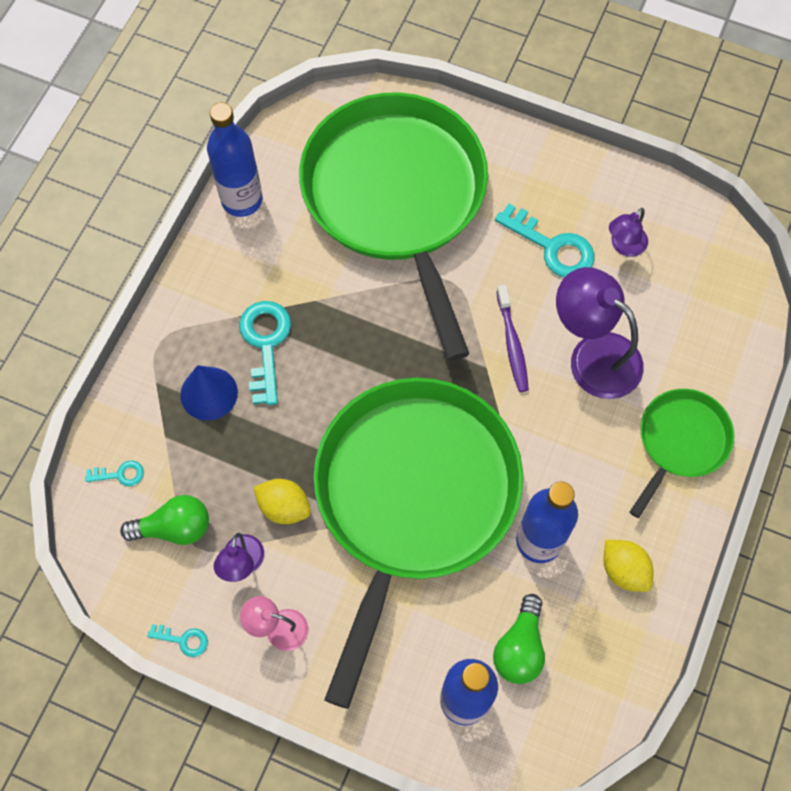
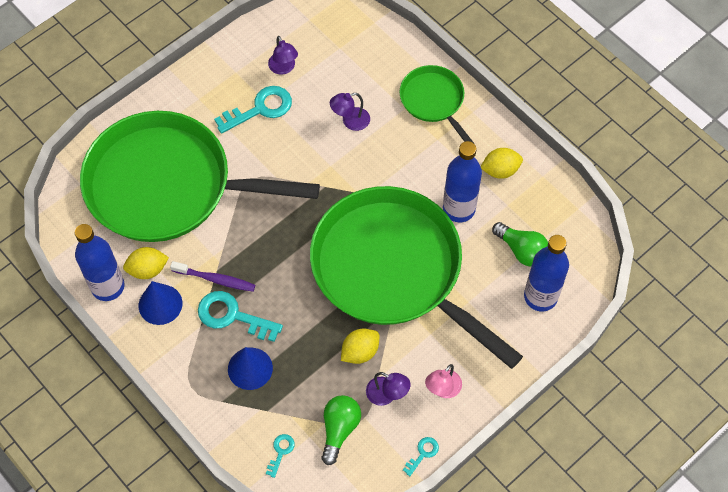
camera: 65 degrees left, 5 degrees down
purple toothbrush [496,285,529,392] -> purple toothbrush moved to [170,261,255,292]
purple lamp [556,267,643,399] -> purple lamp [330,93,370,131], size x0.53
none -> yellow lemon [123,247,169,279]
none -> blue cone [139,281,183,325]

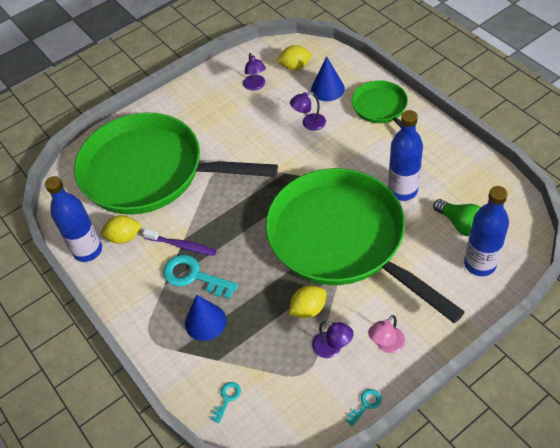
camera: 10 degrees right, 10 degrees down
blue cone [139,281,183,325] -> blue cone moved to [311,56,345,101]
turquoise key [214,86,292,134] -> none
green light bulb [322,395,361,465] -> none
yellow lemon [481,148,523,179] -> yellow lemon moved to [277,45,311,70]

